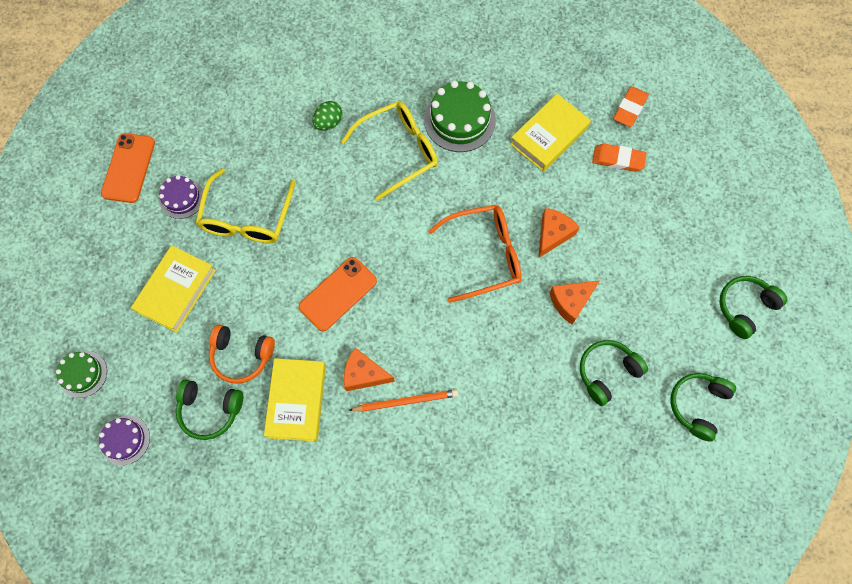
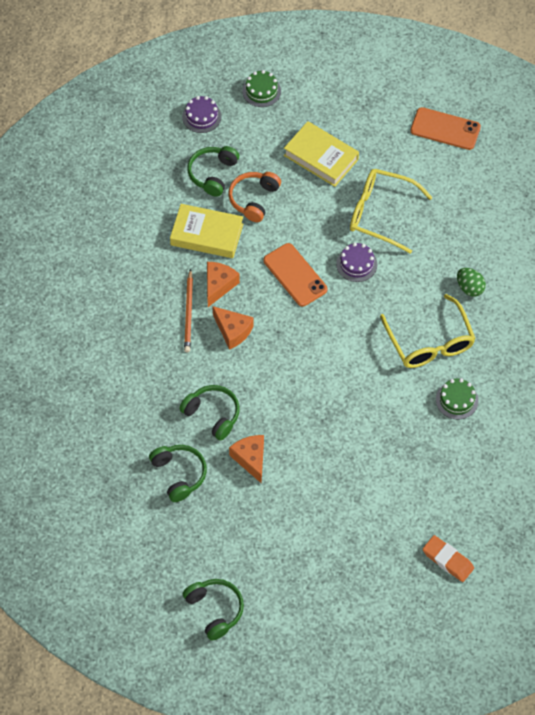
camera: 100 degrees right, 10 degrees down
purple cake [159,175,203,219] -> purple cake moved to [336,243,377,282]
green cake [424,81,496,152] -> green cake [436,378,479,419], size x0.59
orange glasses [428,205,522,303] -> none
yellow book [510,94,591,172] -> none
orange cheese [538,208,579,258] -> orange cheese moved to [212,306,254,350]
orange eraser [592,143,647,172] -> none
green headphones [671,373,736,442] -> green headphones moved to [179,385,240,440]

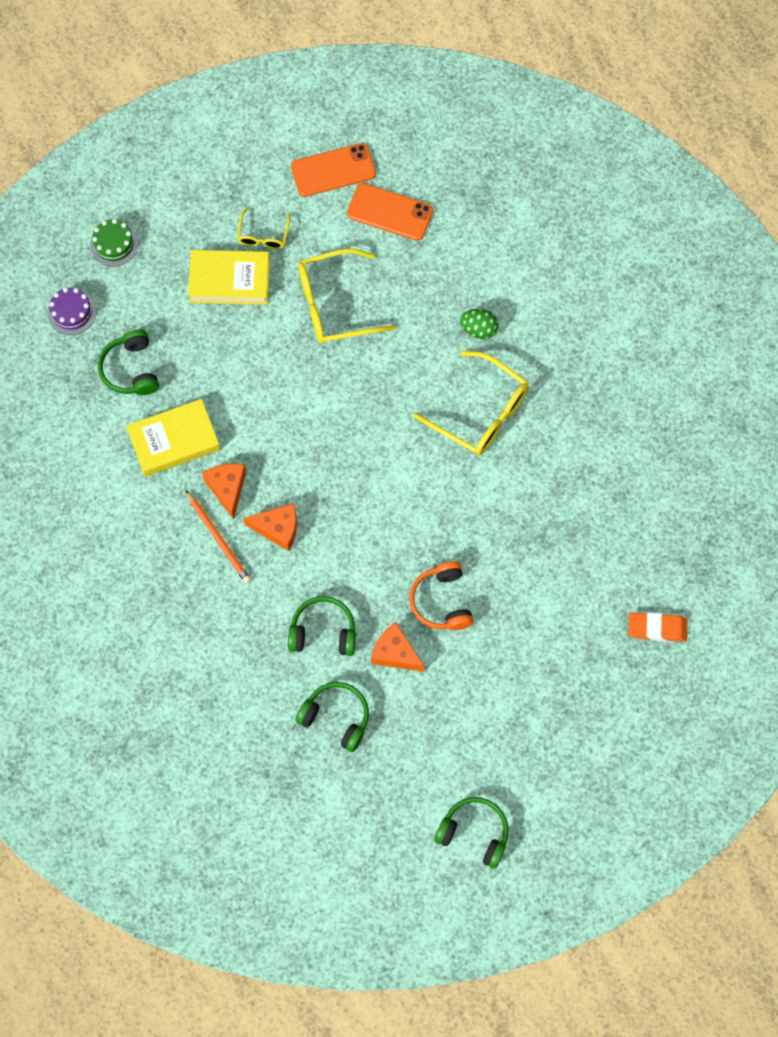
camera: 35 degrees left, 10 degrees up
orange headphones [228,172,281,222] -> orange headphones moved to [409,561,473,630]
orange phone [264,243,327,307] -> orange phone moved to [347,183,433,241]
purple cake [336,243,377,282] -> none
green cake [436,378,479,419] -> none
none -> yellow glasses [237,208,290,249]

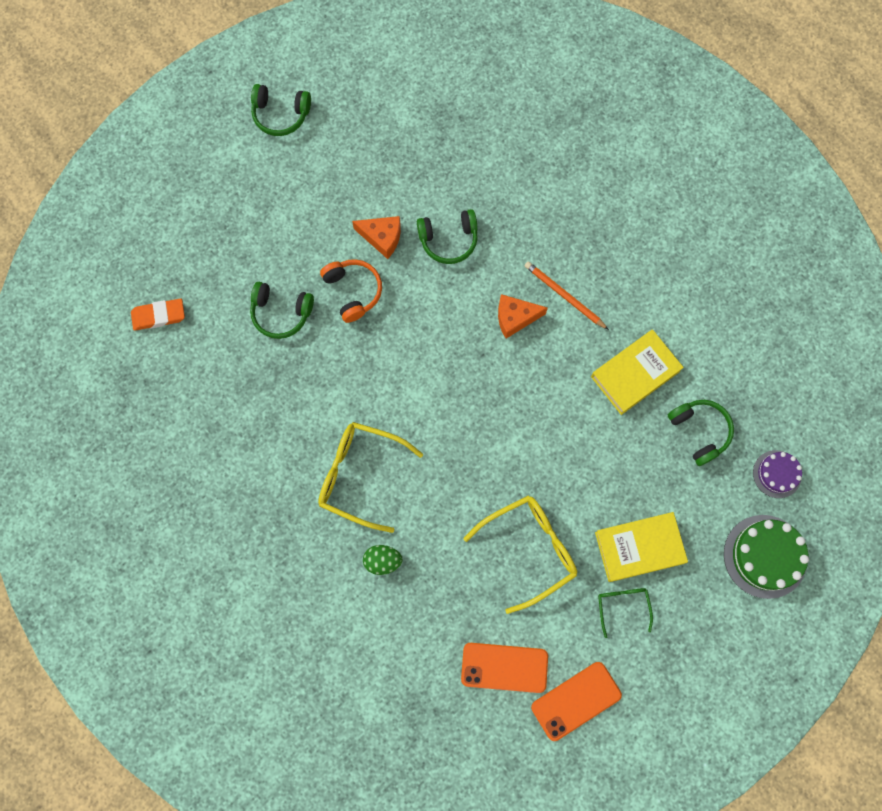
camera: 165 degrees right, 5 degrees up
green cake [90,219,138,266] -> green cake [724,515,809,599], size x1.69
orange cheese [202,463,246,520] -> none
yellow glasses [237,208,290,249] -> green glasses [598,588,653,638]
green headphones [295,682,369,752] -> green headphones moved to [250,282,314,339]

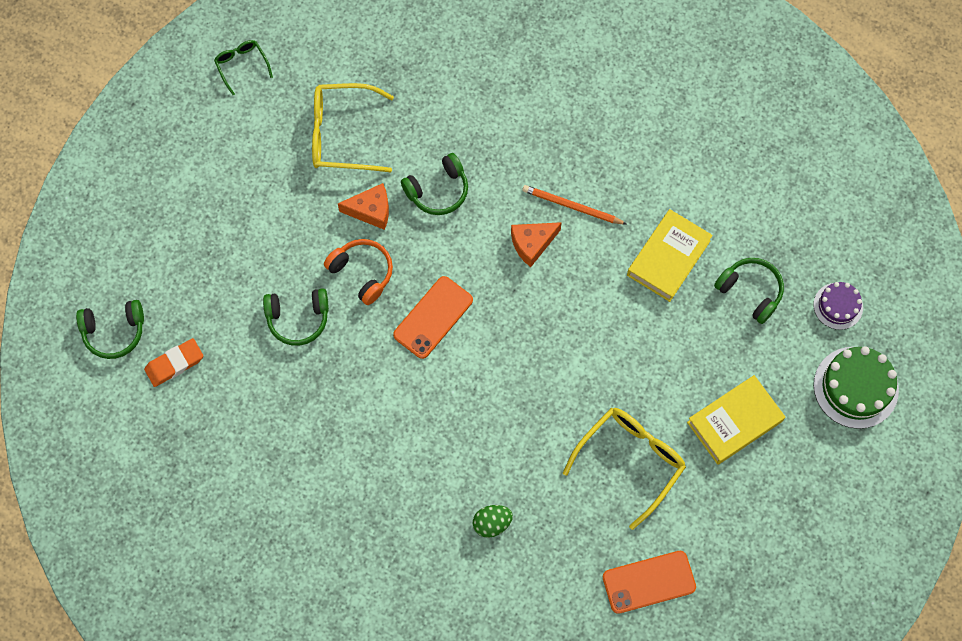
camera: 20 degrees left, 5 degrees down
green headphones [251,84,311,136] -> green headphones moved to [76,300,144,359]
yellow glasses [318,422,423,533] -> yellow glasses moved to [312,83,394,172]
orange phone [531,662,622,741] -> orange phone moved to [393,276,473,359]
green glasses [598,588,653,638] -> green glasses moved to [214,40,273,95]

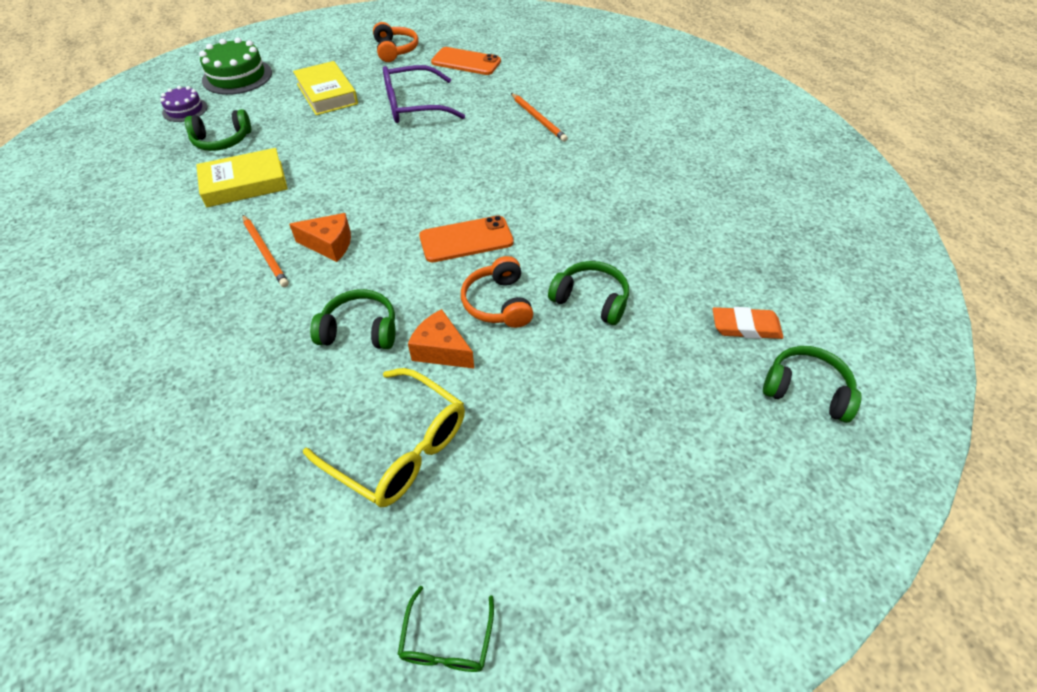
camera: 145 degrees left, 20 degrees down
green egg [473,505,513,538] -> orange pencil [511,93,568,142]
yellow glasses [563,408,686,530] -> purple glasses [383,65,465,123]
yellow book [687,375,785,465] -> yellow book turned 60 degrees clockwise [293,61,358,115]
green headphones [714,258,784,324] -> green headphones turned 90 degrees counterclockwise [185,109,251,151]
none -> orange headphones [373,22,418,62]

